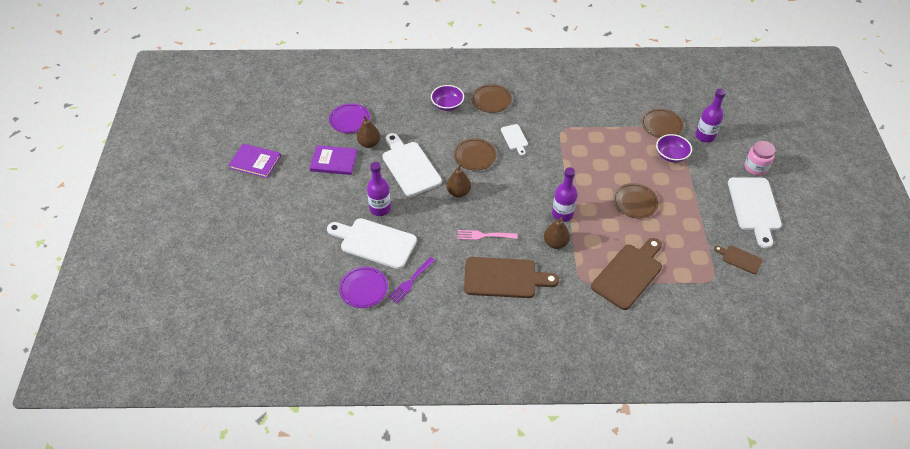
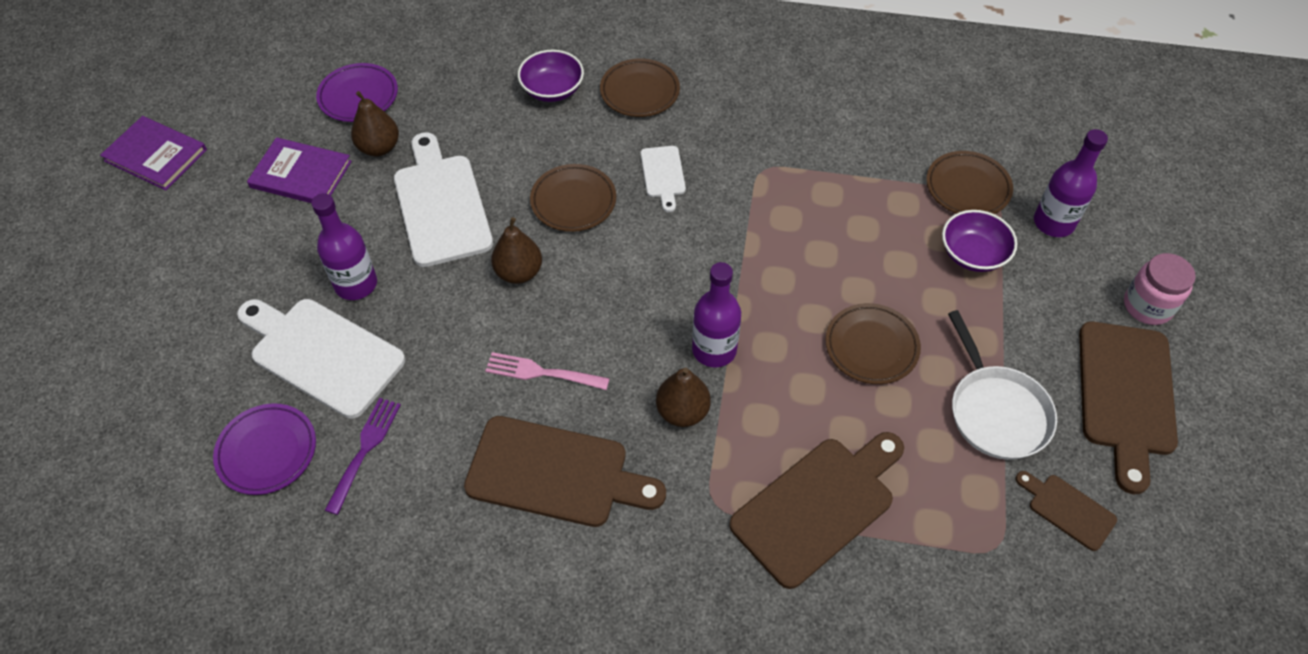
camera: 10 degrees right, 5 degrees up
purple fork [388,257,435,303] -> purple fork turned 150 degrees clockwise [325,398,401,515]
white cutting board [728,177,782,249] -> brown cutting board [1079,321,1178,494]
none -> white pan [948,310,1057,460]

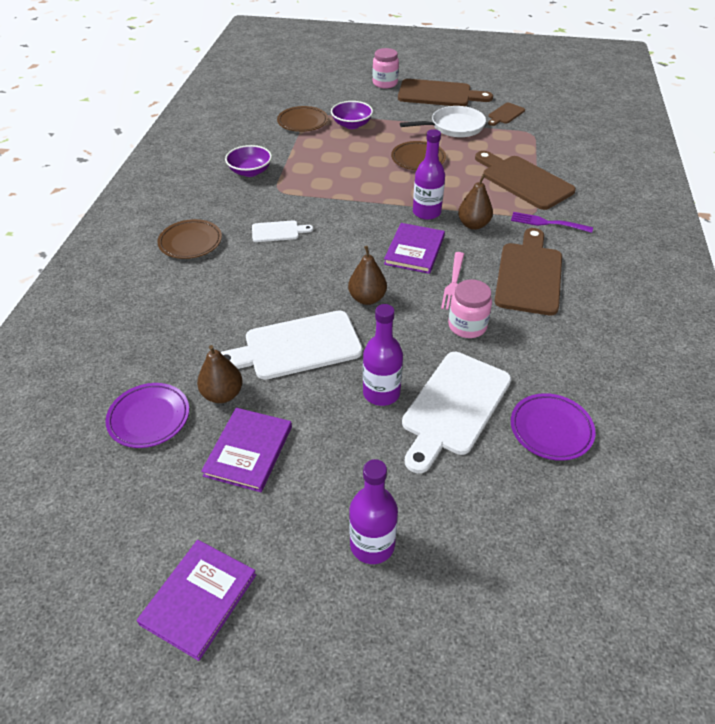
camera: 90 degrees left, 10 degrees down
purple fork [325,398,401,515] -> purple fork moved to [511,212,593,233]
purple bowl [518,50,584,102] -> purple bowl moved to [225,145,272,177]
brown plate [530,164,616,232] -> none
purple bottle [1034,129,1108,237] -> purple bottle moved to [349,459,398,564]
none -> purple book [384,223,445,274]
none -> pink jar [448,279,492,338]

